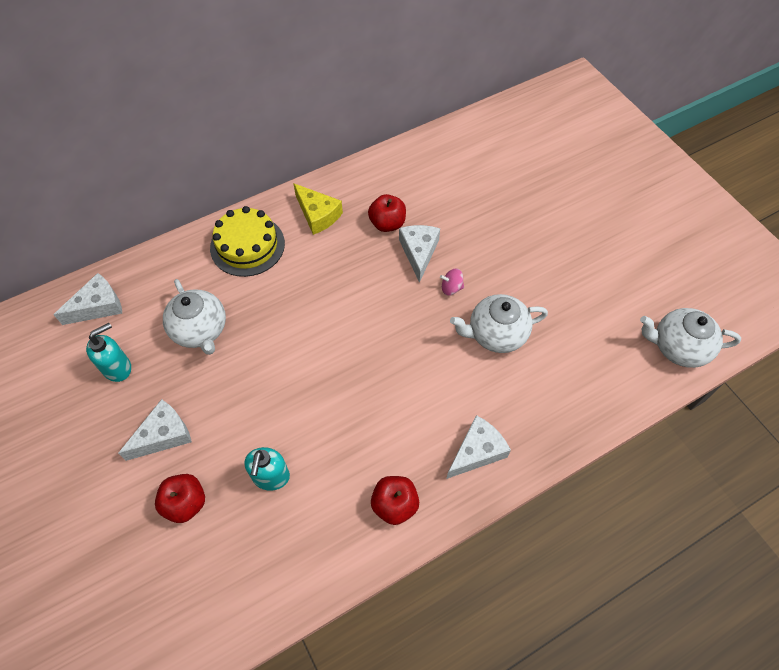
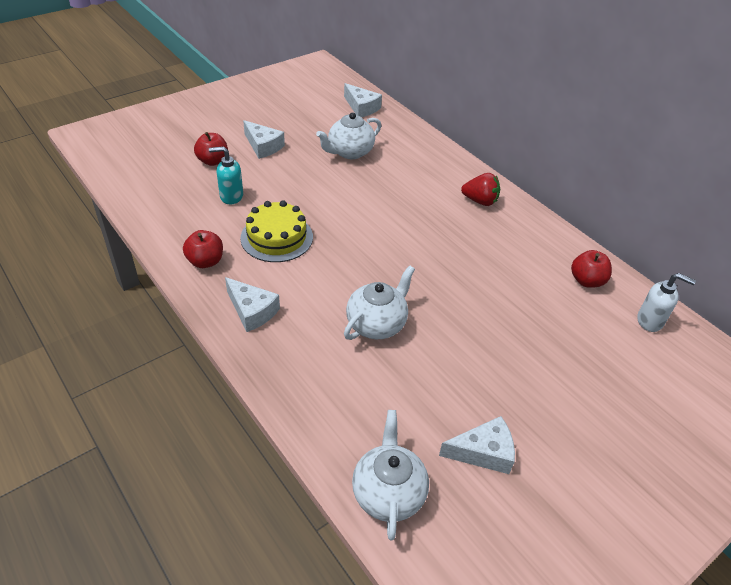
camera: 80 degrees right, 15 degrees down
turquoise soap dispenser [86,323,131,382] -> none
yellow cake [210,206,285,277] -> yellow cake moved to [240,200,313,262]
yellow cheese [293,183,343,235] -> red strawberry [461,173,500,206]
red apple [368,194,406,232] -> red apple moved to [571,250,612,288]
white cheese [399,225,440,283] -> white cheese moved to [439,416,515,474]
pink spinning top [440,268,464,296] -> none
white teapot [450,294,548,353] -> white teapot turned 60 degrees clockwise [344,265,415,340]
none -> white soap dispenser [637,273,696,332]

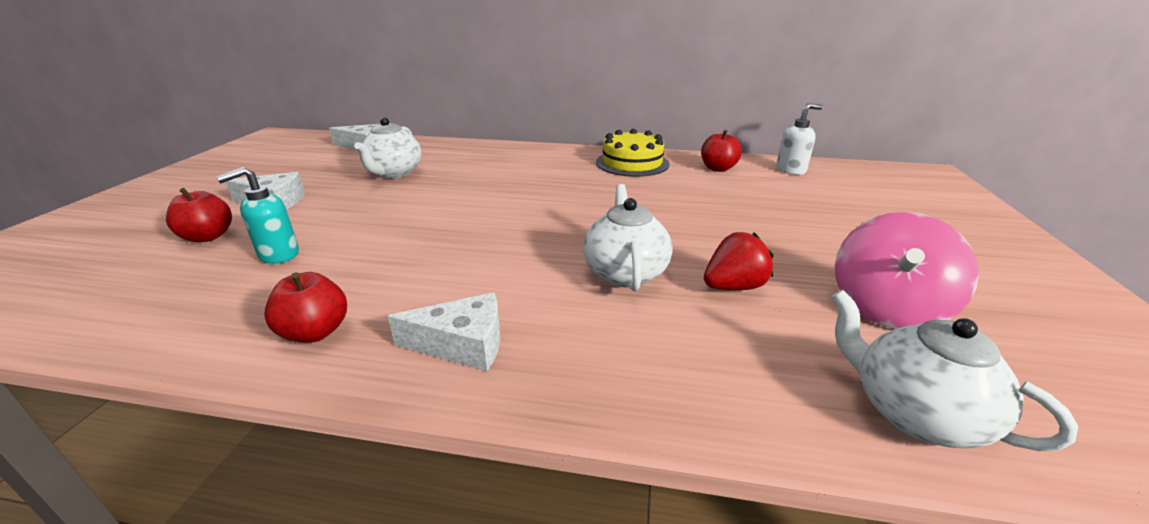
camera: 40 degrees left, 15 degrees down
yellow cake [240,200,313,262] -> yellow cake moved to [596,129,669,177]
white cheese [439,416,515,474] -> pink spinning top [835,212,979,329]
red strawberry [461,173,500,206] -> red strawberry moved to [704,232,773,290]

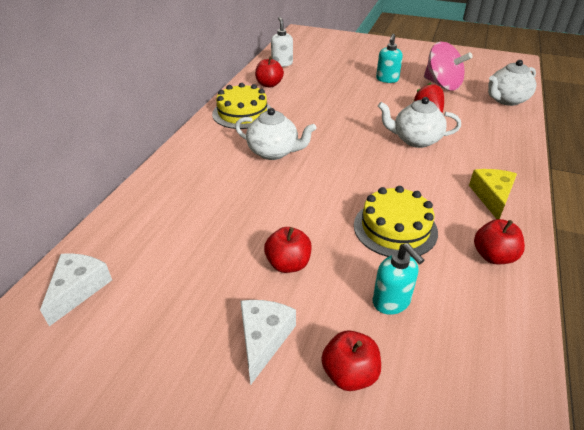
camera: 80 degrees left, 10 degrees up
white teapot [354,117,422,179] -> white teapot moved to [235,108,317,160]
white cheese [388,292,501,371] -> yellow cheese [469,169,517,219]
none -> red apple [264,227,312,273]
none -> yellow cake [354,186,438,258]
none -> turquoise soap dispenser [376,34,403,83]

